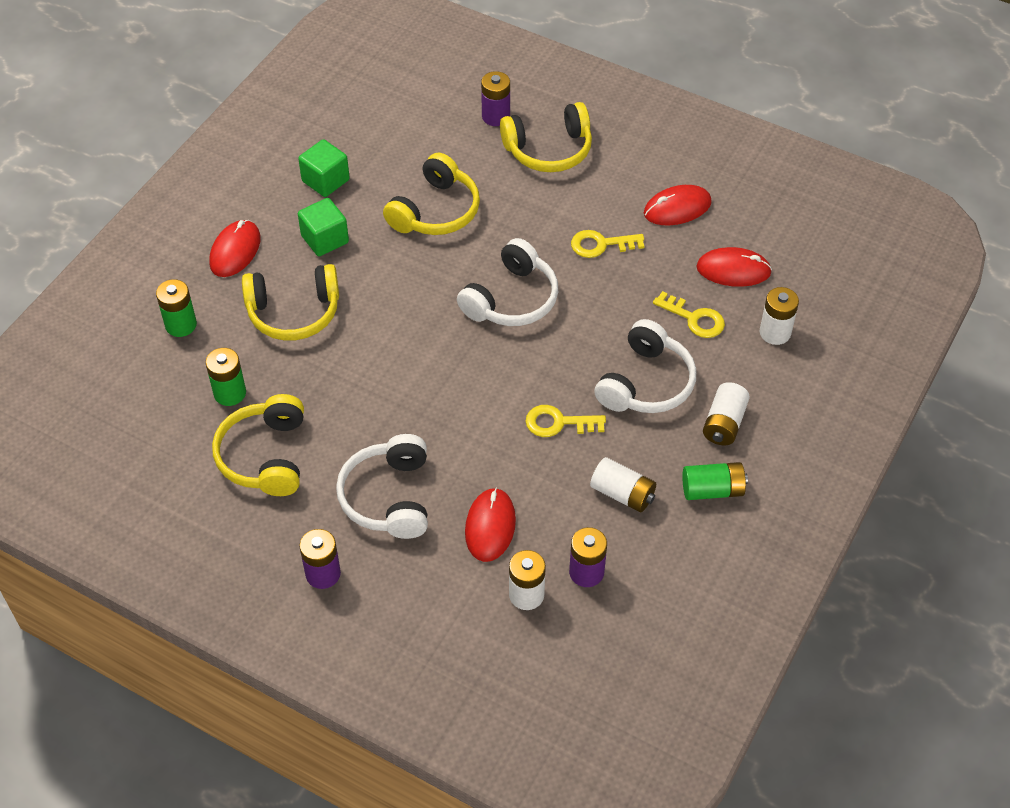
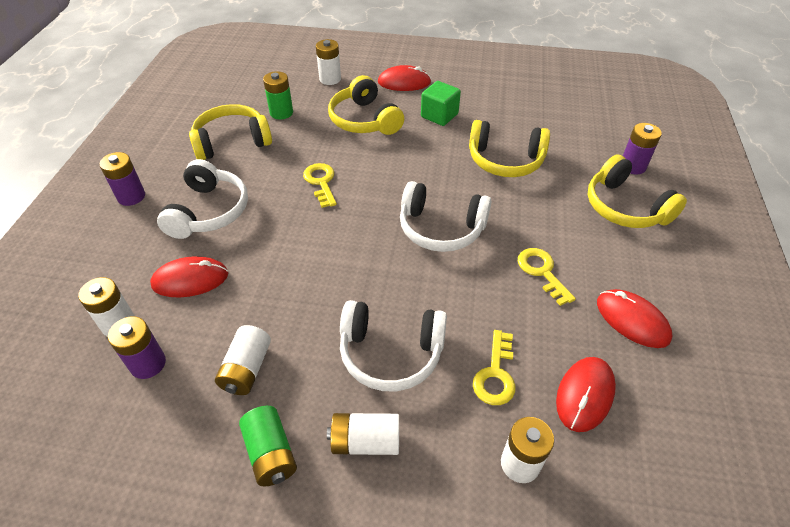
camera: 70 degrees right, 5 degrees down
green battery [156,279,197,337] -> white battery [316,39,341,85]
green cube [298,139,350,197] -> none
white headphones [336,434,428,539] -> white headphones turned 120 degrees clockwise [157,159,248,239]
yellow key [525,405,606,437] -> yellow key moved to [303,163,337,208]
red mouse [696,247,772,287] -> red mouse turned 45 degrees clockwise [556,357,616,432]

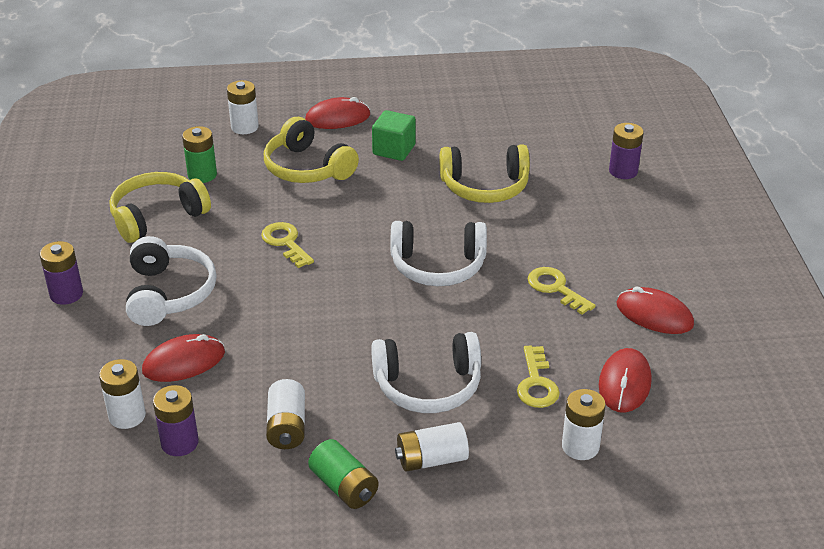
camera: 15 degrees left, 10 degrees down
yellow headphones [588,155,687,228] -> none

